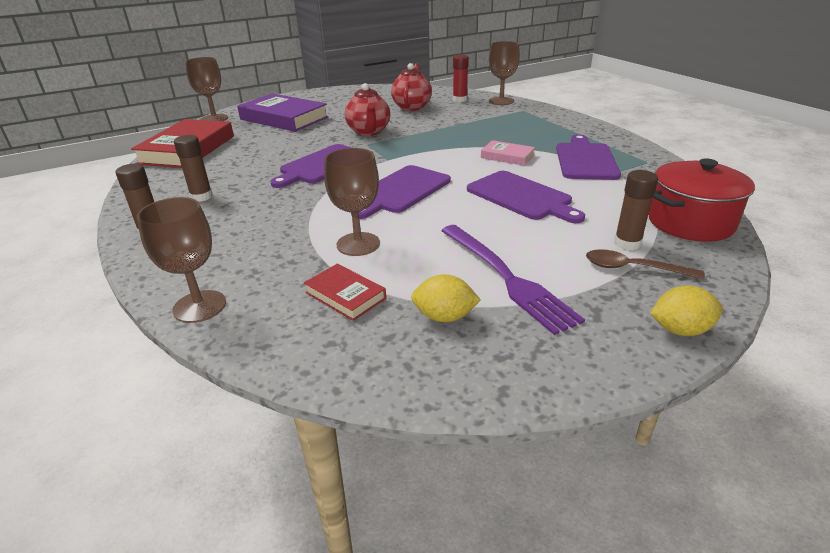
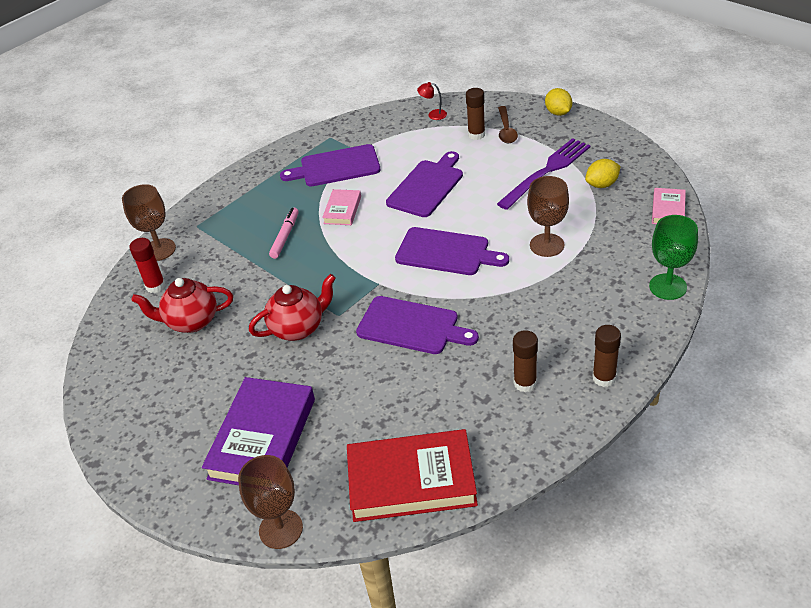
camera: 105 degrees left, 10 degrees up
brown goblet [137,197,226,323] -> green goblet [649,215,698,300]
red book [304,264,386,321] -> none
yellow lemon [411,274,481,322] -> yellow lemon turned 75 degrees clockwise [585,159,621,188]
red pot [648,158,755,242] -> red lamp [417,82,447,120]
none -> pink marker [269,208,299,259]
none -> pink book [652,188,686,224]

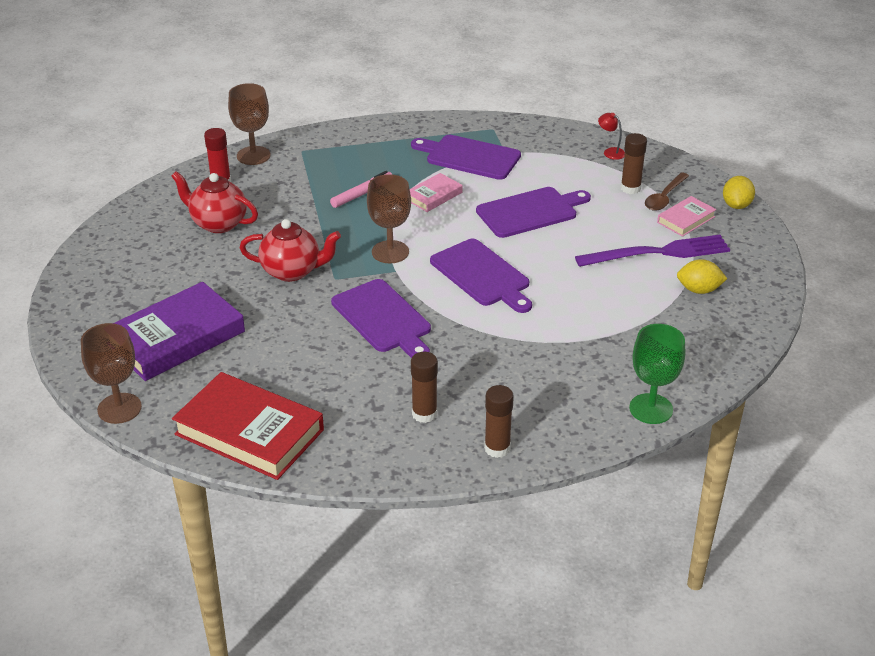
camera: 30 degrees right, 5 degrees down
brown goblet [527,176,569,257] -> brown goblet moved to [367,174,411,263]
pink book [652,188,686,224] -> pink book moved to [657,196,716,237]

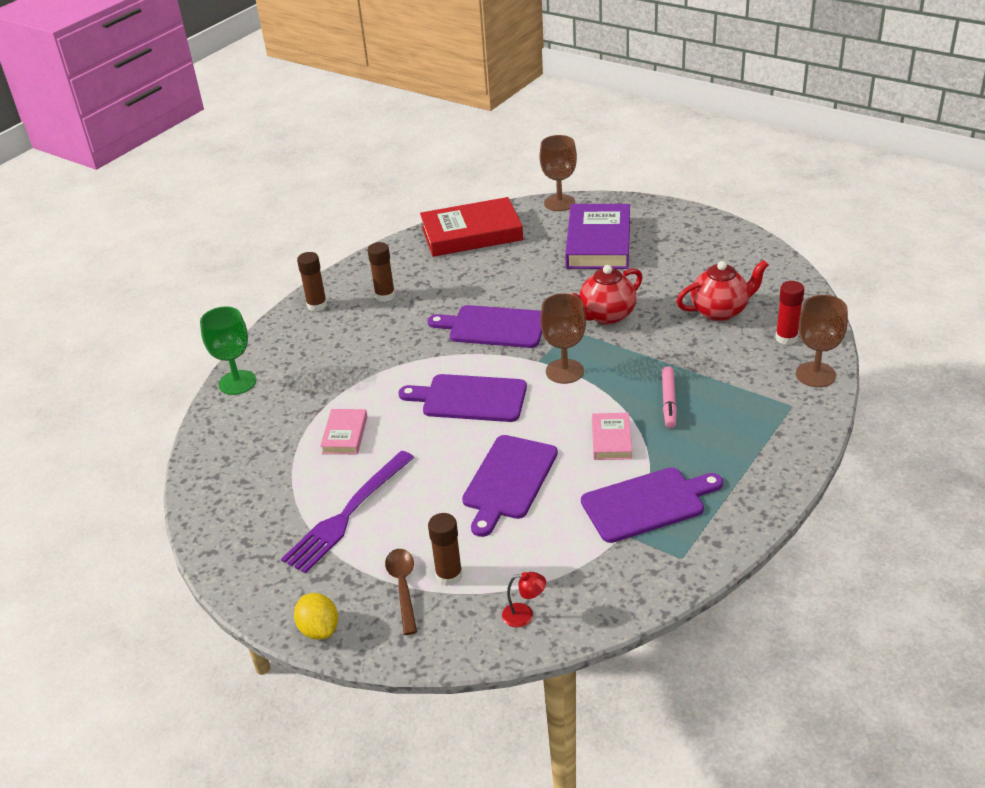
camera: 140 degrees right, 0 degrees up
pink book [657,196,716,237] -> pink book moved to [320,409,367,454]
yellow lemon [677,259,727,294] -> none

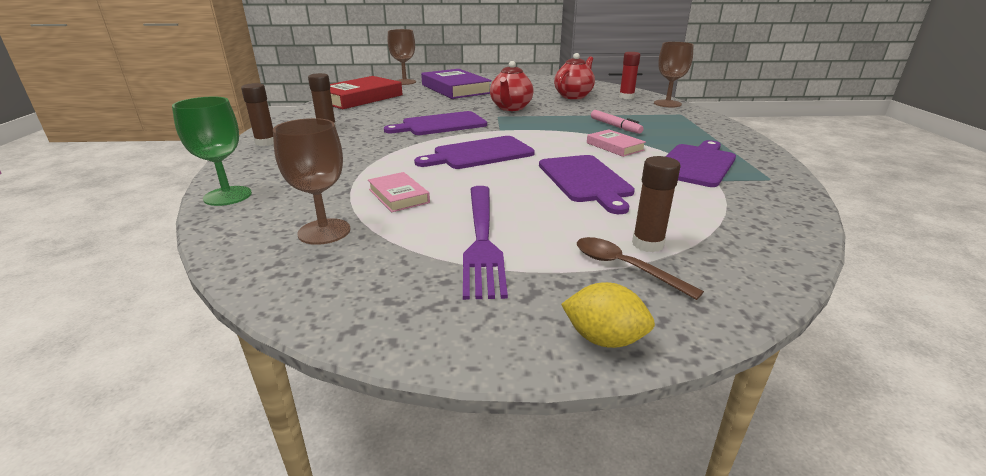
camera: 40 degrees left, 10 degrees down
red lamp [502,572,546,627] -> none
brown goblet [540,293,586,384] -> brown goblet moved to [273,118,350,245]

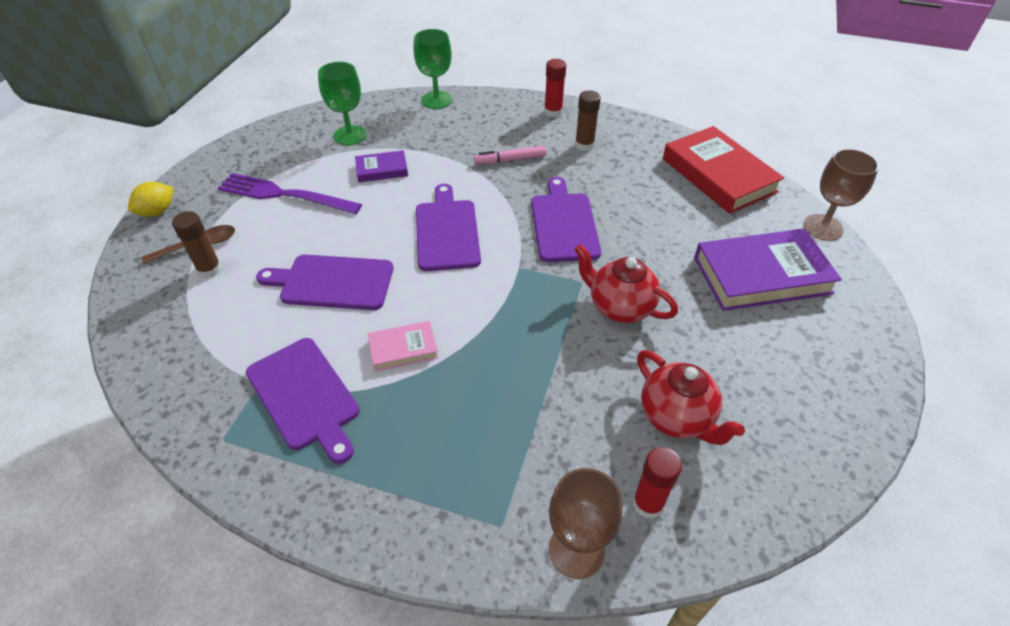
camera: 110 degrees right, 20 degrees up
brown glue stick [241,83,274,146] -> red glue stick [544,59,566,117]
brown goblet [273,118,350,245] -> green goblet [318,62,367,145]
pink book [368,172,430,212] -> purple book [355,150,408,182]
pink marker [591,110,644,134] -> pink marker moved to [474,146,546,164]

